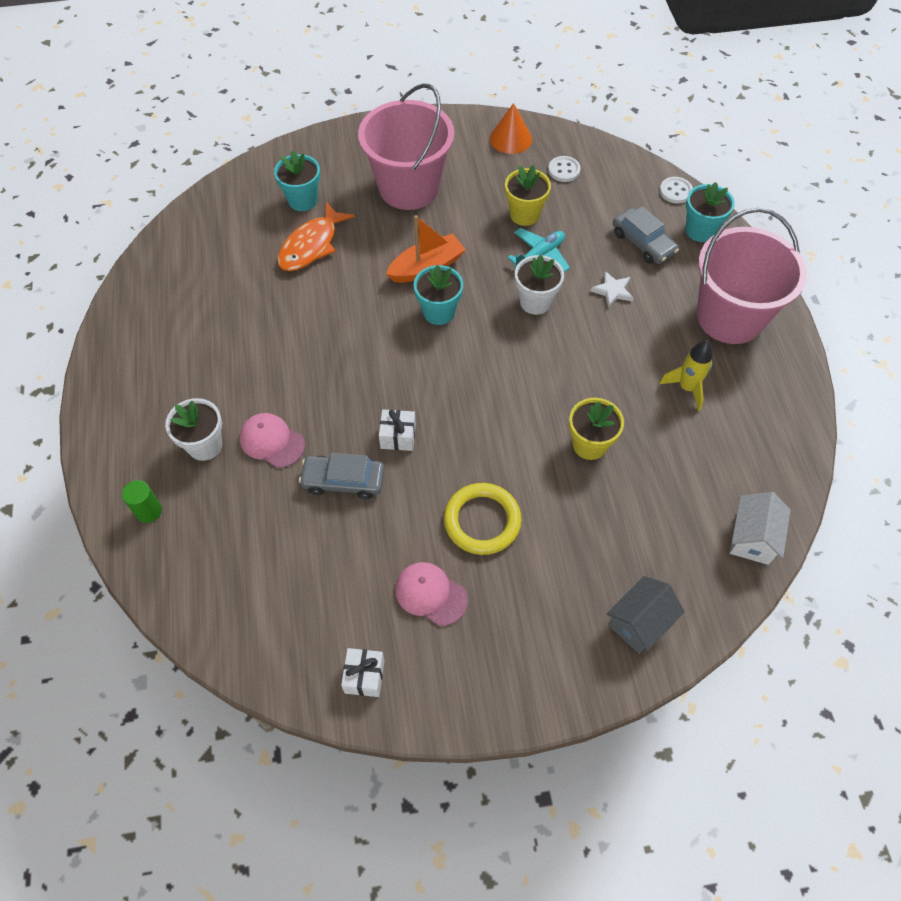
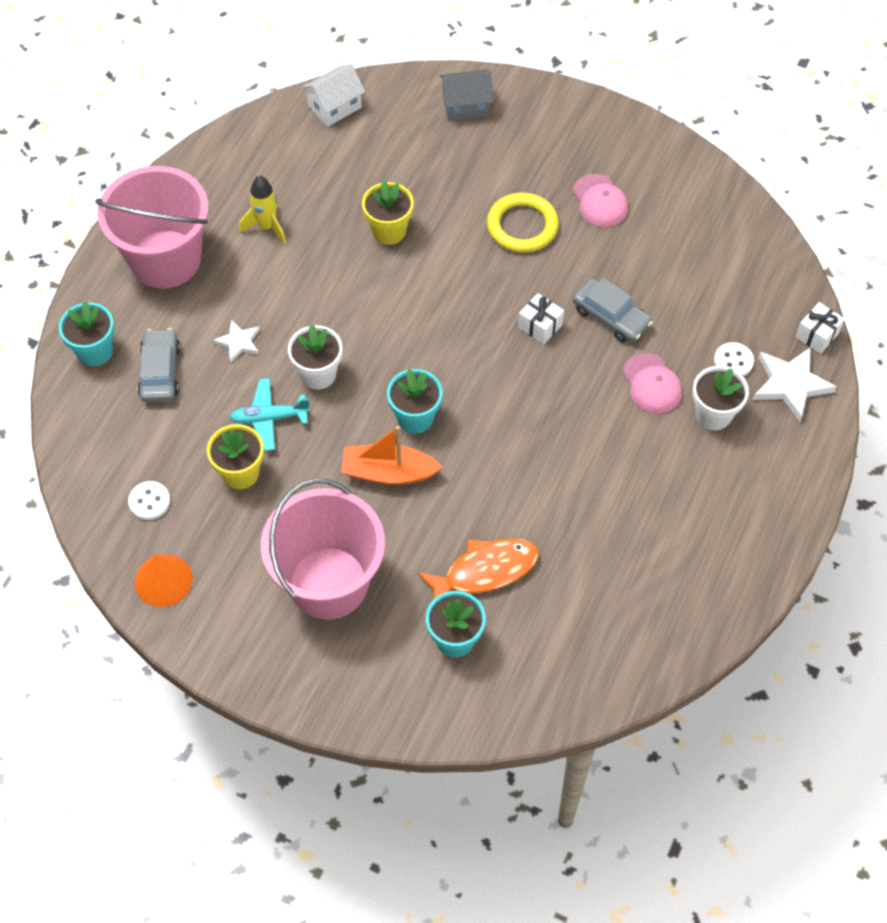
camera: 145 degrees left, 0 degrees up
green cylinder [122,480,162,523] -> white star [753,348,837,421]
white gift [341,648,385,697] -> white gift moved to [796,302,845,354]
white button [660,177,693,204] -> white button moved to [714,342,754,377]

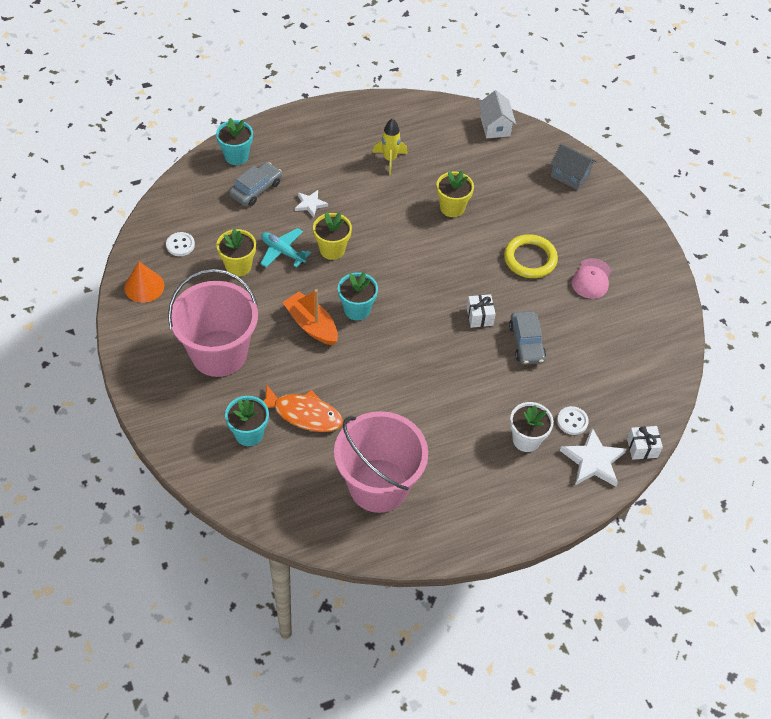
camera: 40 degrees right, 5 degrees down
pink bucket [95,166,209,289] -> pink bucket moved to [334,411,428,513]
white flower pot [288,324,343,389] -> yellow flower pot [313,212,352,260]
white house [302,64,365,127] -> white house turned 75 degrees clockwise [479,90,516,138]
pink cap [622,353,682,414] -> none

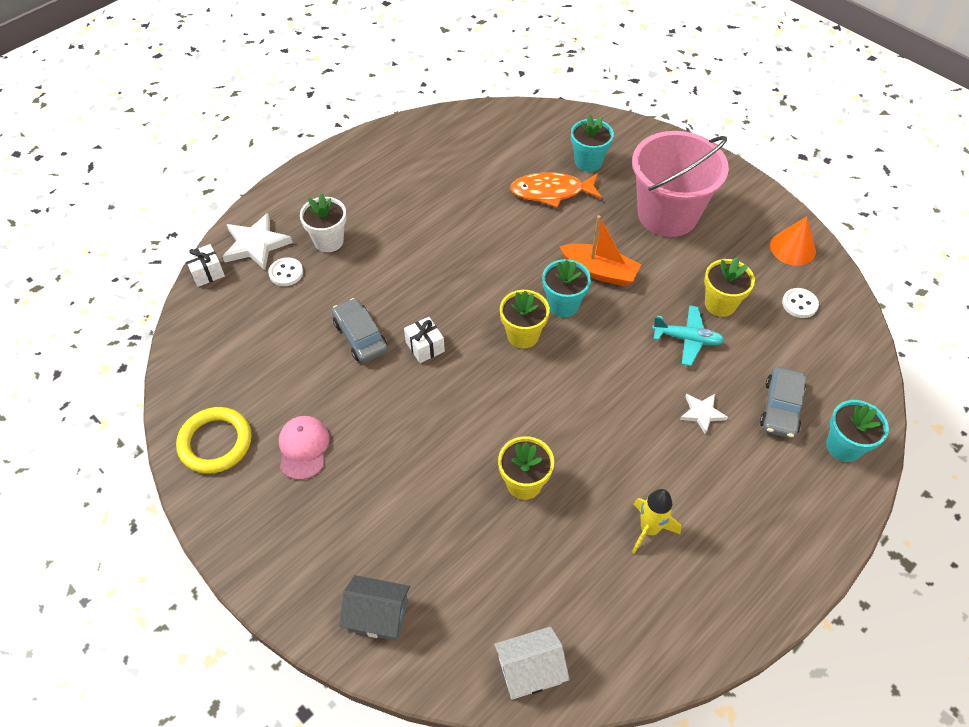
camera: 160 degrees right, 0 degrees up
yellow flower pot [313,212,352,260] -> yellow flower pot moved to [500,290,550,348]
pink bucket [334,411,428,513] -> none
white house [479,90,516,138] -> white house turned 75 degrees counterclockwise [494,627,570,700]
yellow ring [504,234,558,278] -> yellow ring moved to [176,407,252,474]

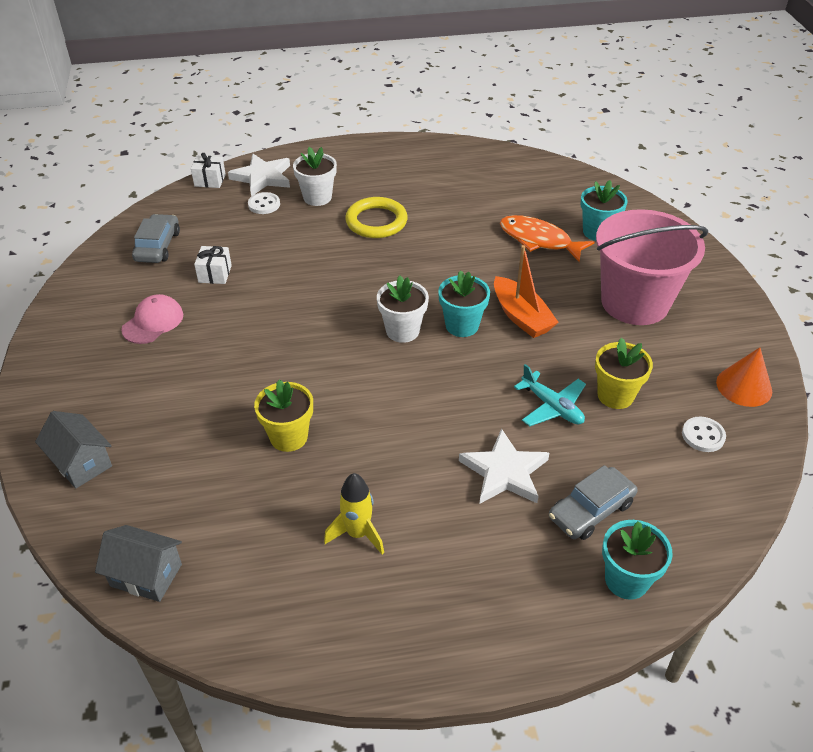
camera: 35 degrees right, 10 degrees down
yellow ring [176,407,252,474] -> yellow ring moved to [345,197,408,238]
grey car [332,298,388,363] -> grey car moved to [132,214,180,263]
white gift [404,317,445,363] -> white gift moved to [194,246,232,284]
white house [494,627,570,700] -> grey house [95,525,182,602]
yellow flower pot [500,290,550,348] -> white flower pot [377,276,429,343]
white star [680,394,728,435] -> white star [459,428,549,504], size x1.69

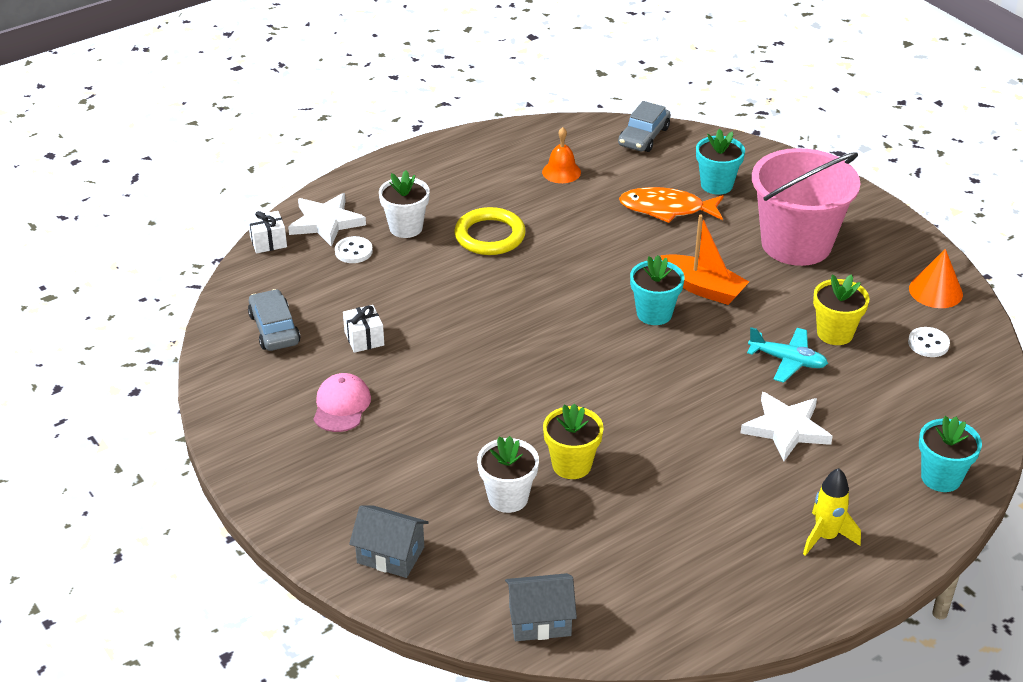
camera: 25 degrees left, 5 degrees down
yellow rocket [324,473,384,555] -> yellow rocket moved to [803,468,861,556]
white flower pot [377,276,429,343] -> white flower pot moved to [477,436,539,513]
grey car [549,465,637,540] -> grey car moved to [618,101,671,152]
none -> orange bell [542,127,581,183]

